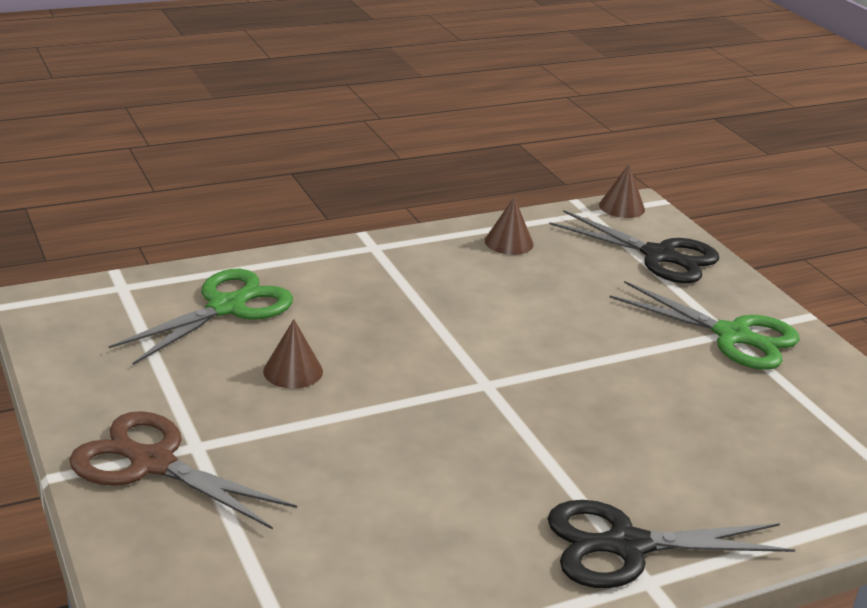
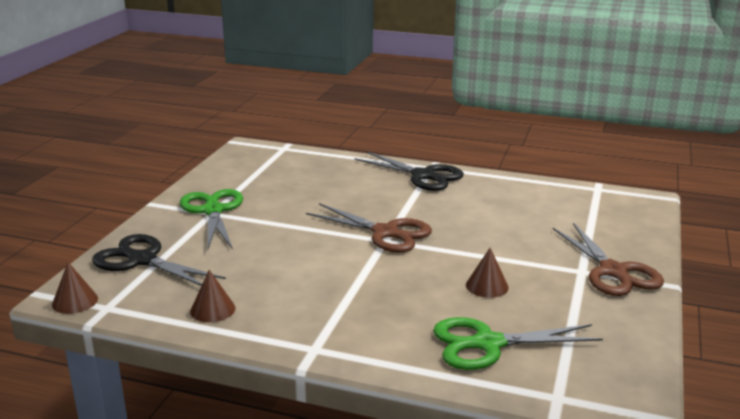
camera: 135 degrees left, 5 degrees down
black scissors [549,210,719,283] -> black scissors turned 45 degrees counterclockwise [92,234,226,286]
none -> brown scissors [306,203,432,253]

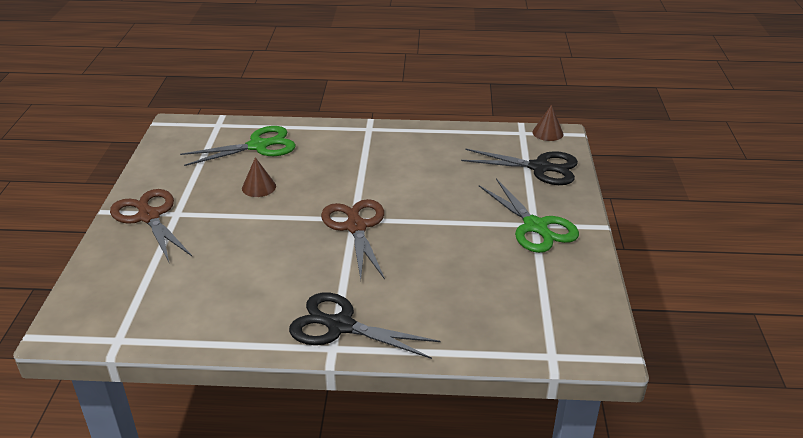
camera: 165 degrees right, 10 degrees up
brown cone [190,270,235,322] -> none
brown scissors [306,203,432,253] -> brown scissors turned 60 degrees clockwise [321,199,385,280]

